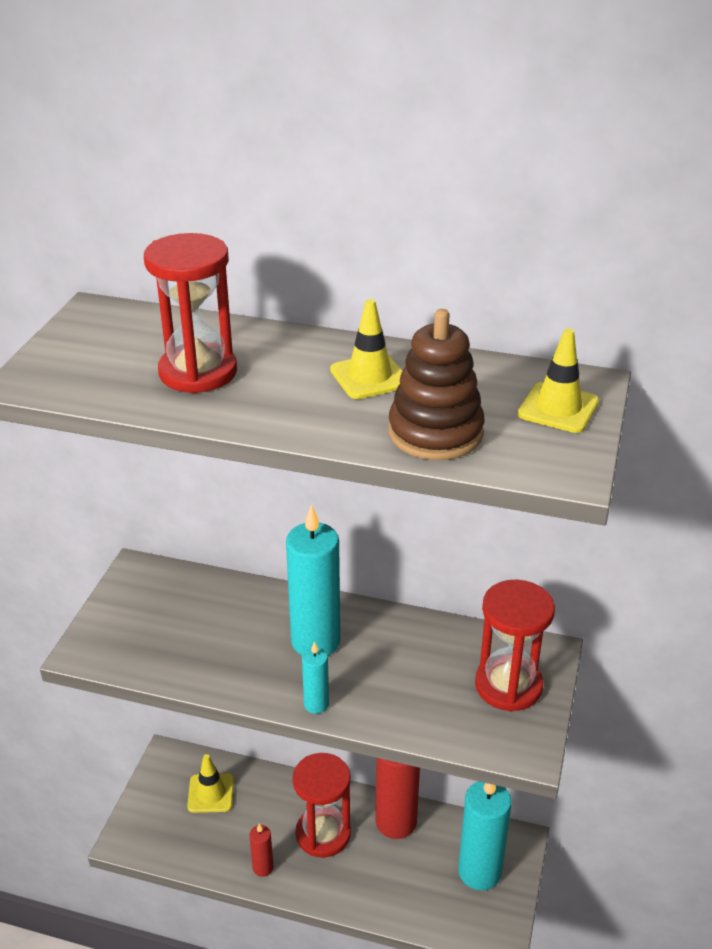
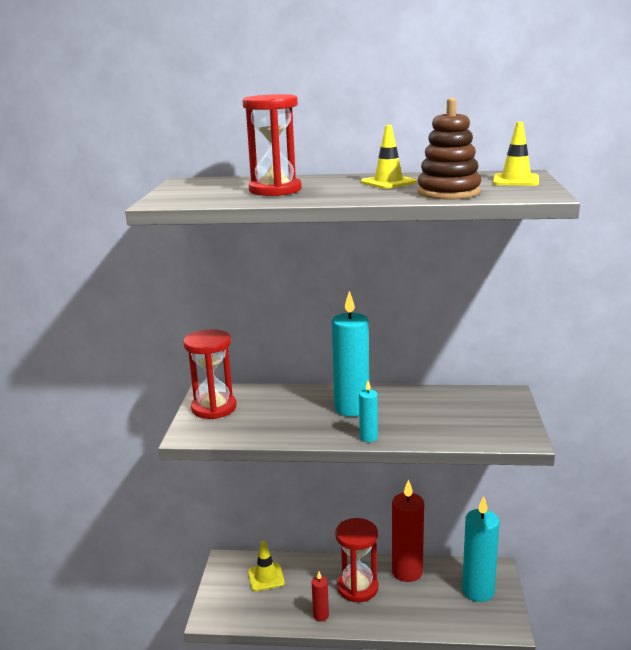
camera: 10 degrees left, 15 degrees down
red hourglass [475,580,555,711] -> red hourglass moved to [183,329,237,419]

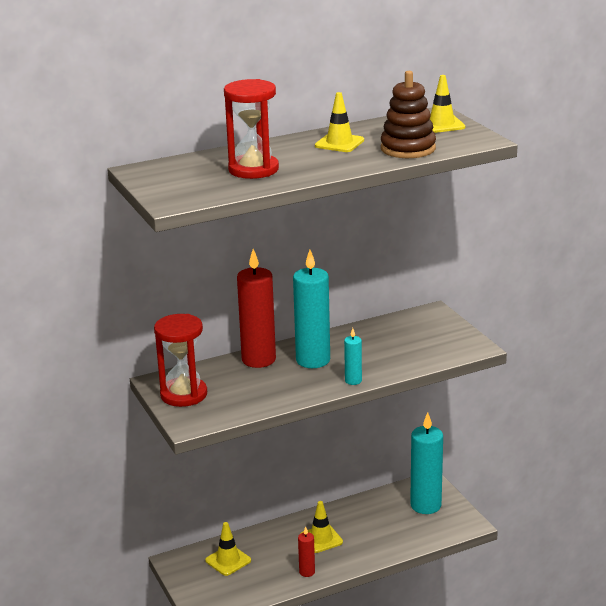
camera: 30 degrees left, 5 degrees up
red hourglass [335,518,378,602] -> yellow traffic cone [300,501,343,553]
red candle [392,479,424,582] -> red candle moved to [237,249,276,368]

